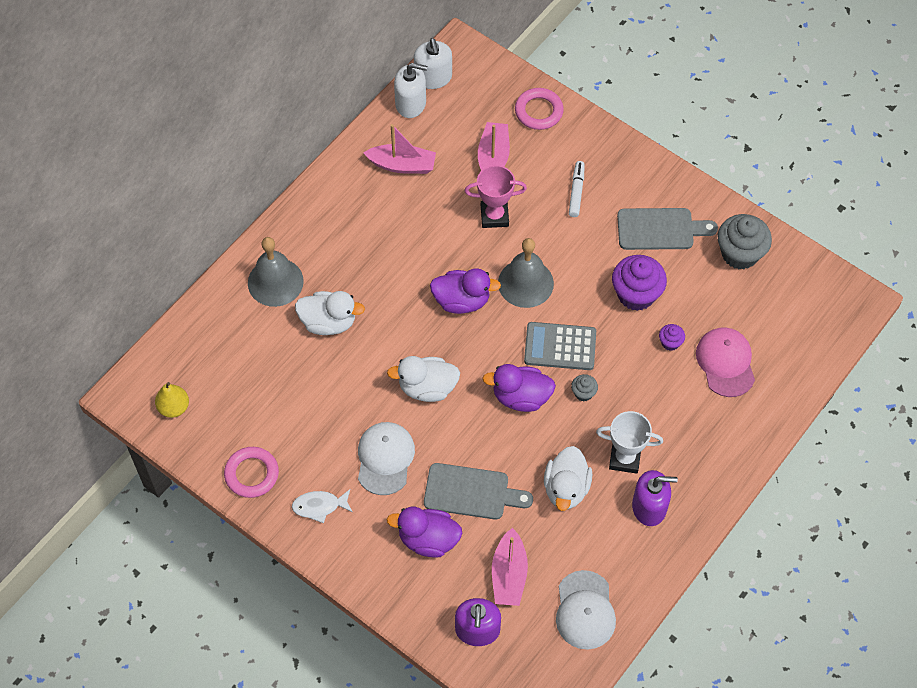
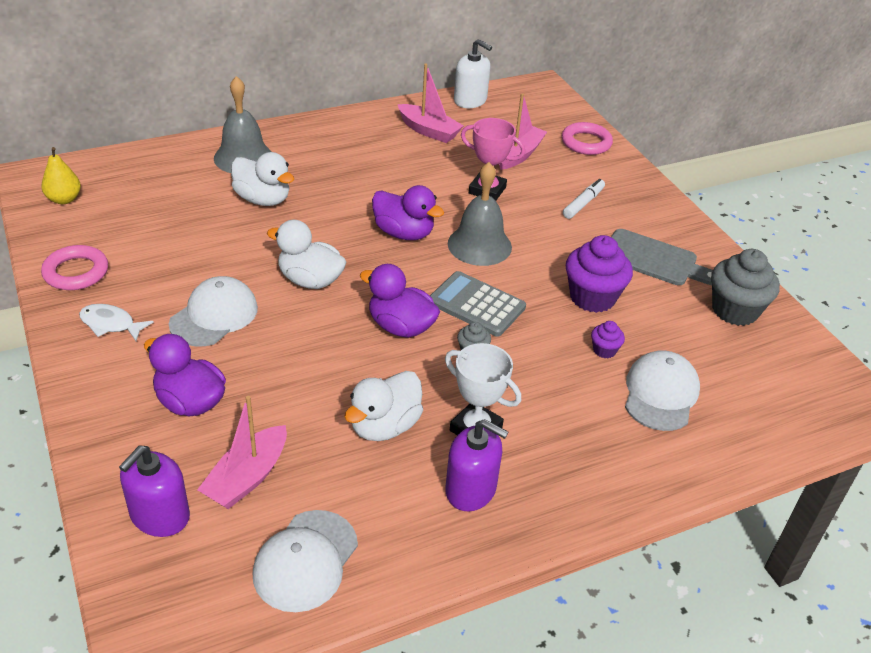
camera: 25 degrees right, 20 degrees down
white soap dispenser [414,38,452,89] -> none
grey cutting board [424,463,533,519] -> none
pink cap [696,327,755,397] -> white cap [625,351,700,431]

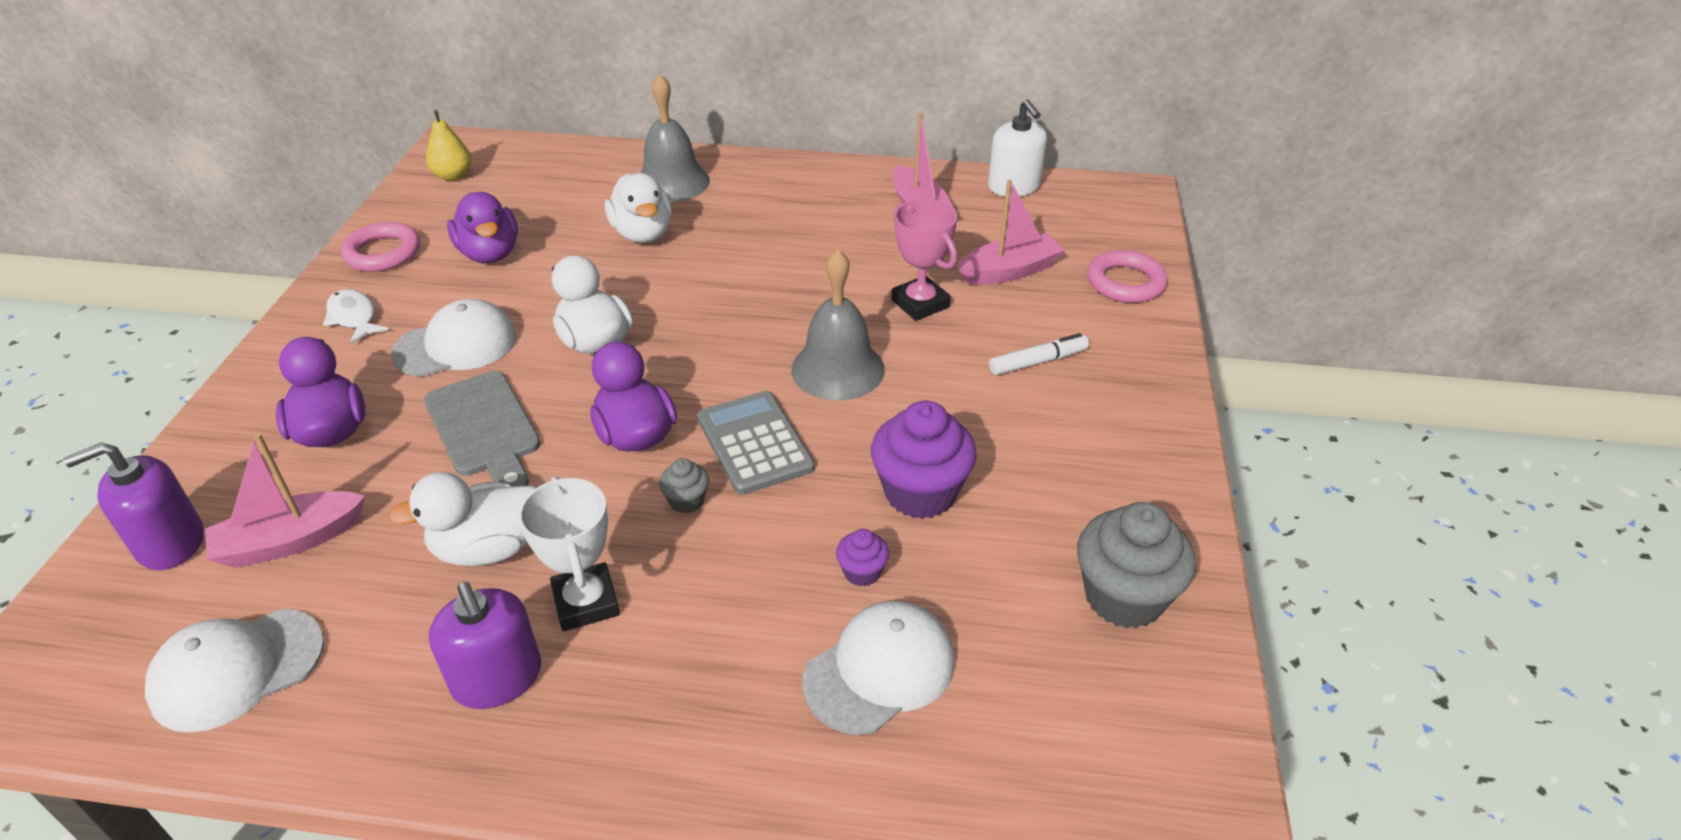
camera: 35 degrees right, 0 degrees up
purple duck [372,185,444,240] -> purple duck moved to [447,192,518,263]
grey cutting board [611,229,713,285] -> grey cutting board moved to [424,371,540,487]

